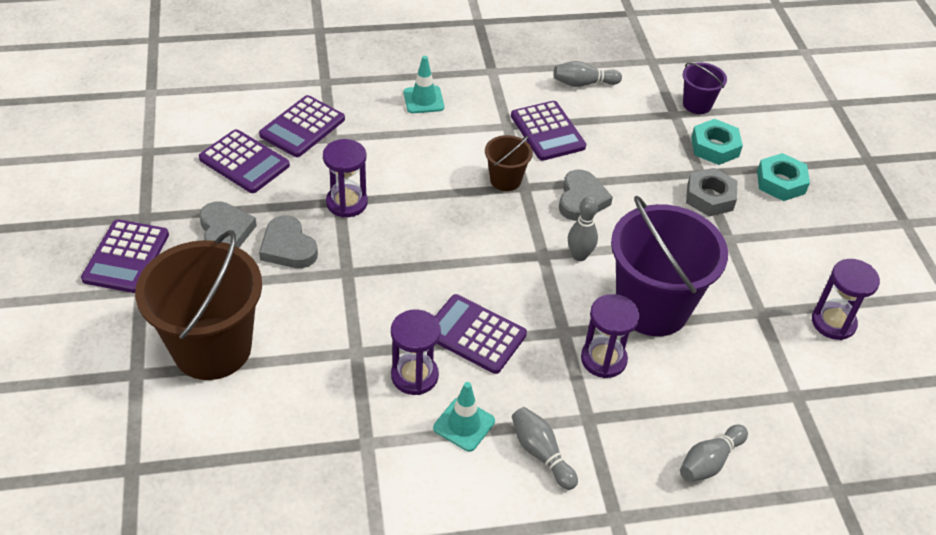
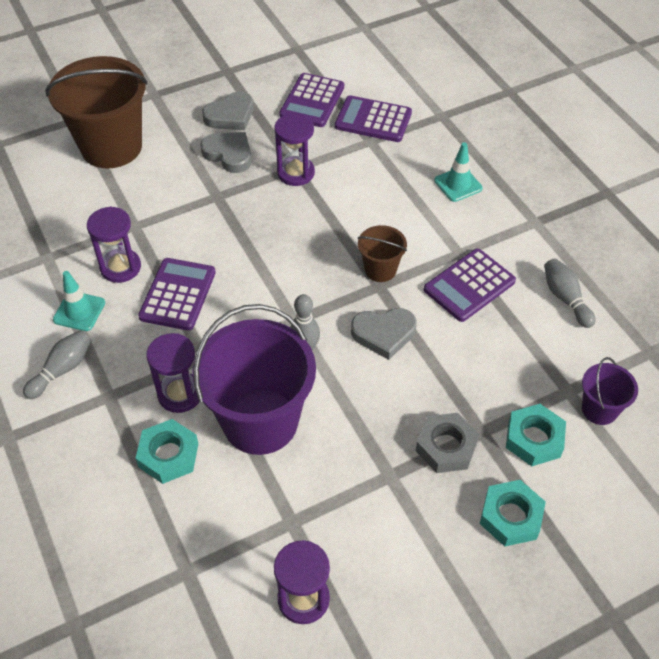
camera: 75 degrees right, 5 degrees up
purple calculator [81,219,169,293] -> none
grey heart [259,216,318,268] -> grey heart turned 90 degrees clockwise [200,132,252,173]
grey bowling pin [680,425,748,482] -> none
none -> turquoise nut [135,419,198,484]

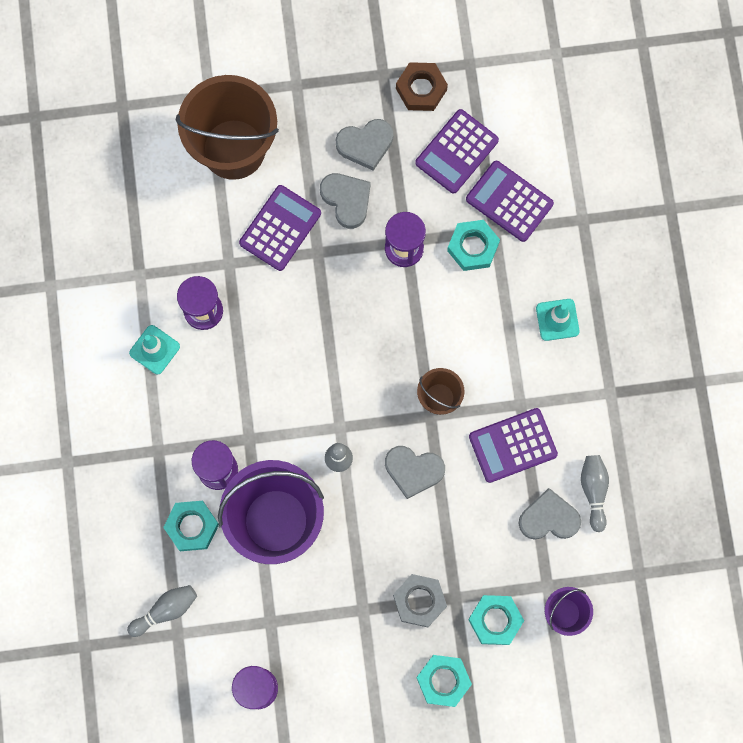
camera: 20 degrees right, 25 degrees up
grey bowling pin [23,330,91,399] -> grey bowling pin moved to [127,585,197,637]
purple calculator [138,258,216,331] -> purple calculator moved to [239,185,321,271]
none -> brown nut [396,62,448,111]
none -> turquoise nut [447,220,500,271]
none -> grey heart [518,488,581,540]

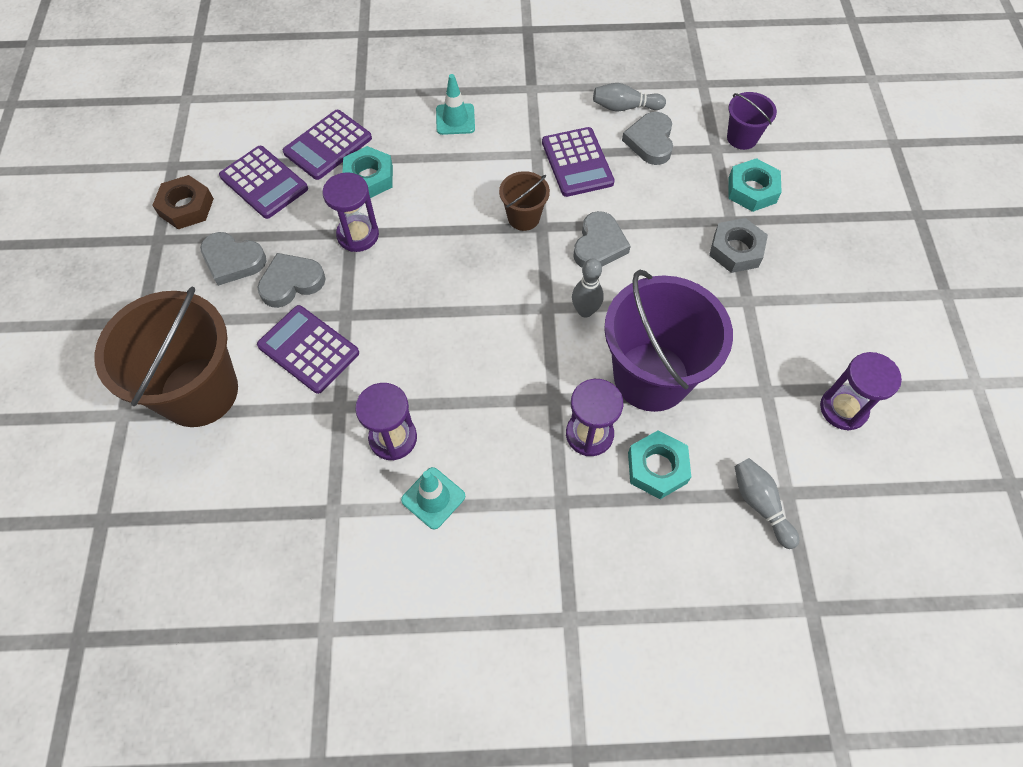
camera: 85 degrees left, 15 degrees down
grey heart [336,119,393,171] -> grey heart turned 120 degrees clockwise [200,232,266,286]
turquoise nut [416,655,472,707] -> none

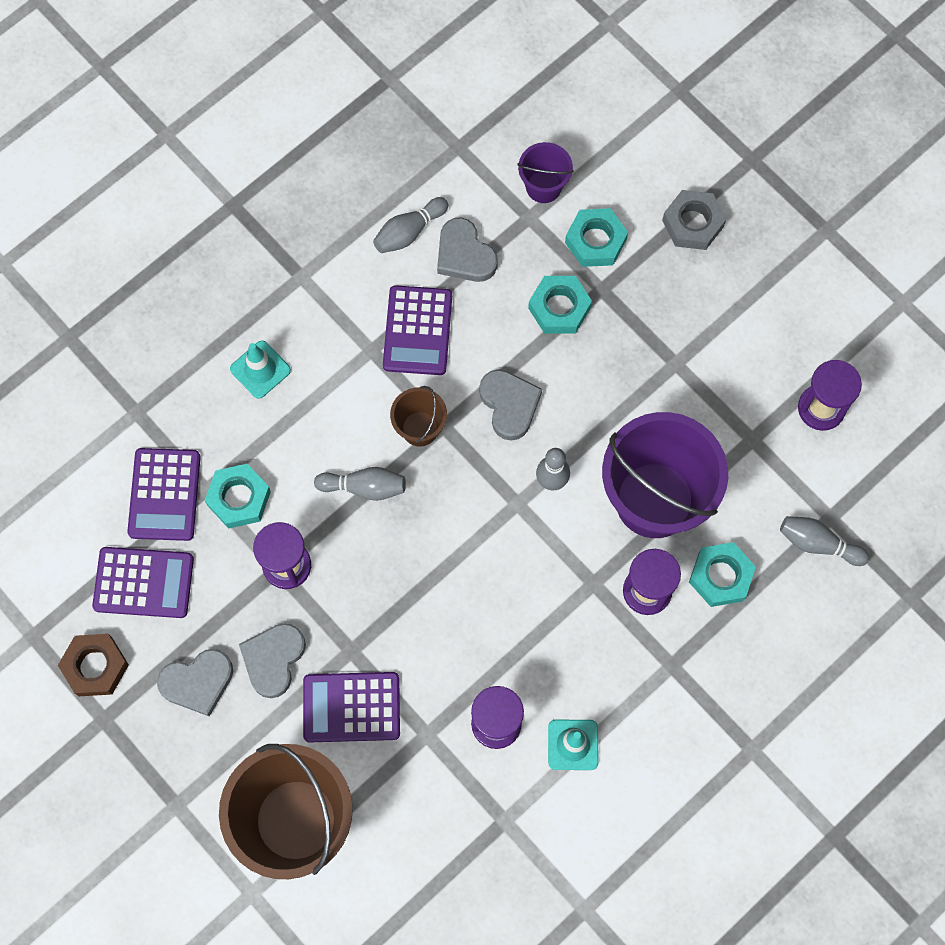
camera: 40 degrees left, 10 degrees up
purple calculator [542,127,615,197] -> purple calculator turned 60 degrees clockwise [383,285,452,375]
grey nut [709,218,768,273] -> grey nut moved to [662,190,726,250]
none -> grey bowling pin [314,467,406,501]
none -> turquoise nut [528,276,592,334]

